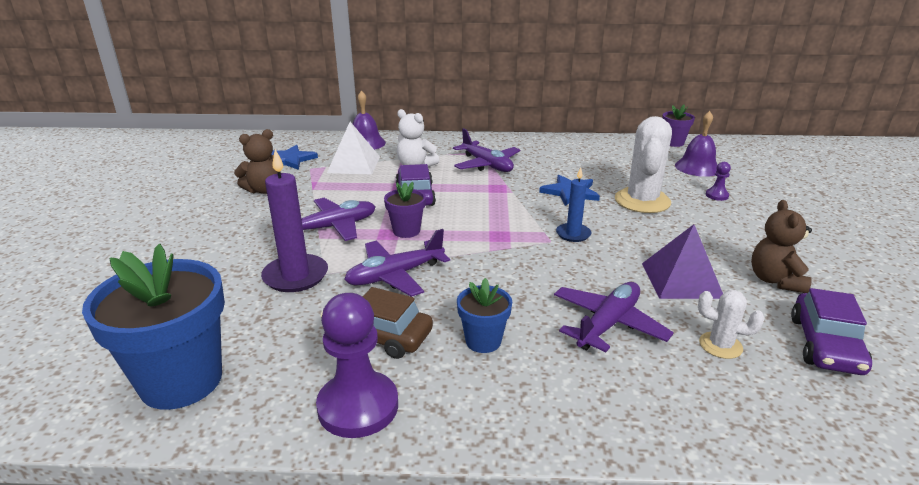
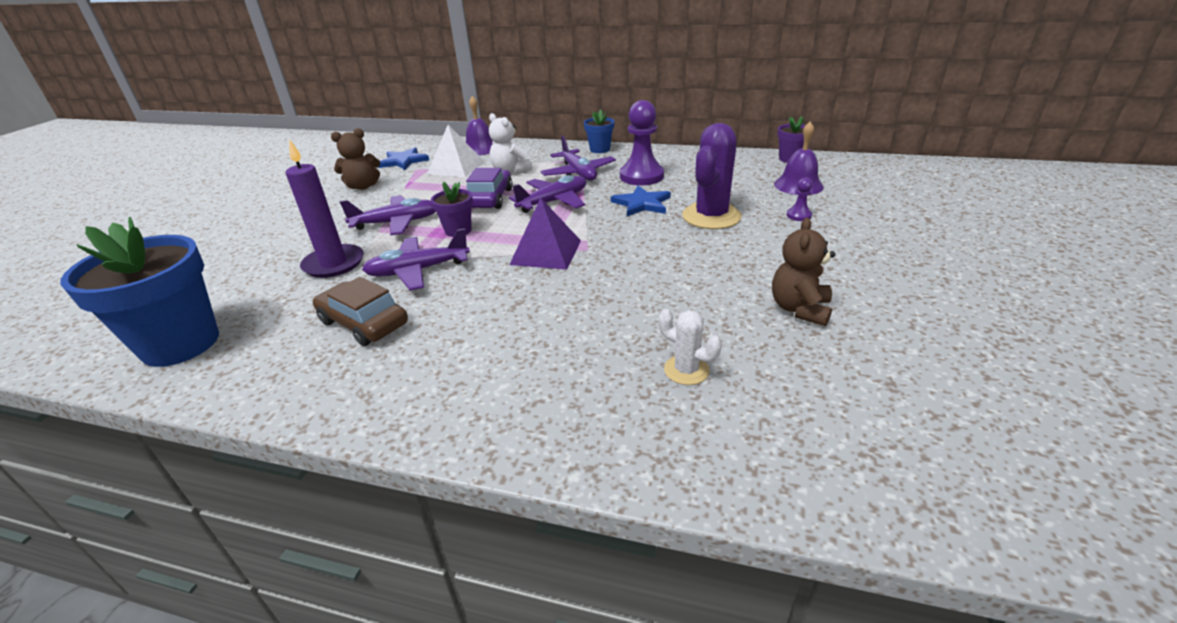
camera: 15 degrees right, 5 degrees up
purple pawn [316,293,398,438] -> purple pawn moved to [620,100,664,185]
blue flower pot [457,278,512,353] -> blue flower pot moved to [584,110,614,153]
purple plane [554,282,674,352] -> purple plane moved to [509,175,586,213]
blue candle [556,167,591,242] -> none
white cactus [615,116,672,213] -> purple cactus [682,123,742,229]
purple pyramid [642,224,723,299] -> purple pyramid moved to [509,198,581,270]
purple car [791,288,872,375] -> none

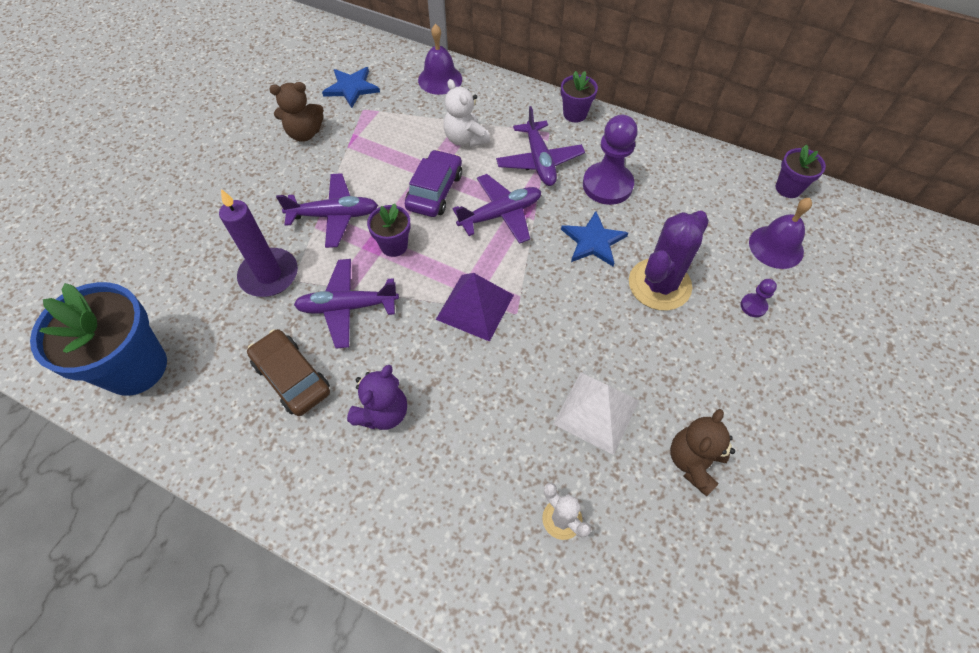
camera: 10 degrees right, 25 degrees up
white pyramid [427,125,485,177] -> white pyramid moved to [554,372,639,455]
blue flower pot [584,110,614,153] -> purple flower pot [561,71,598,123]
none -> purple teddy bear [347,365,407,430]

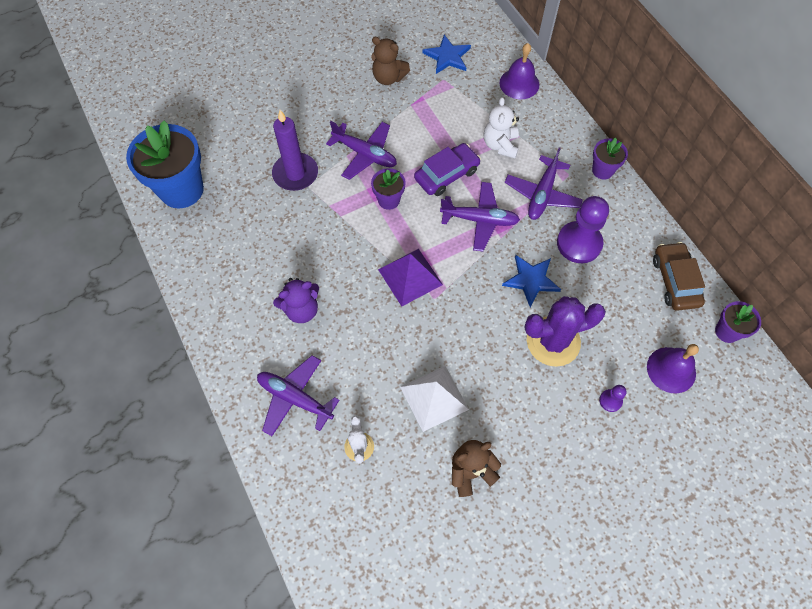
camera: 35 degrees right, 5 degrees up
brown car [247,329,330,416] -> brown car moved to [653,242,705,311]
purple plane [294,259,399,348] -> purple plane moved to [257,355,339,436]

